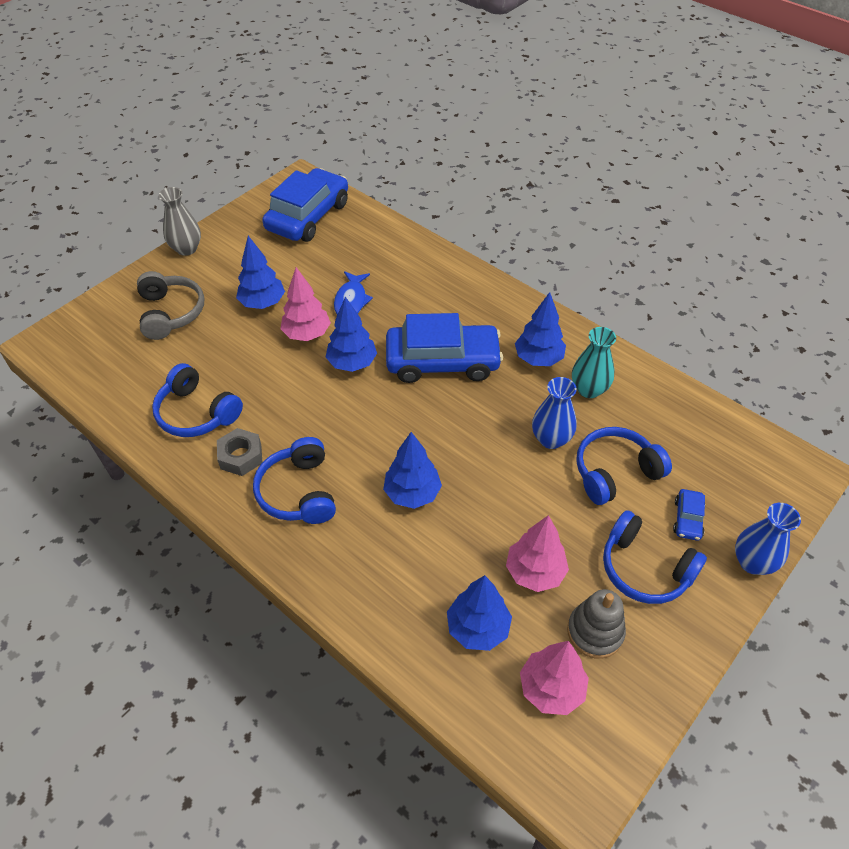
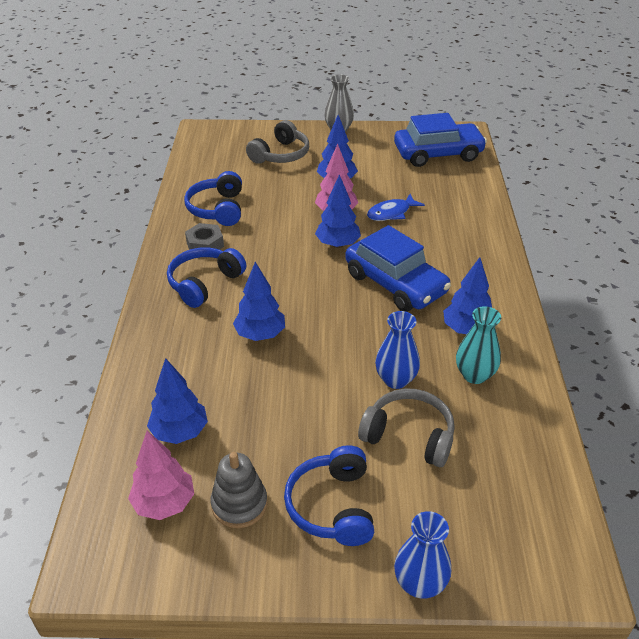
camera: 50 degrees right, 10 degrees down
pink tree [506,515,569,592] -> none
blue headphones [576,427,672,505] -> grey headphones [358,389,455,467]
blue car [673,489,705,541] -> none

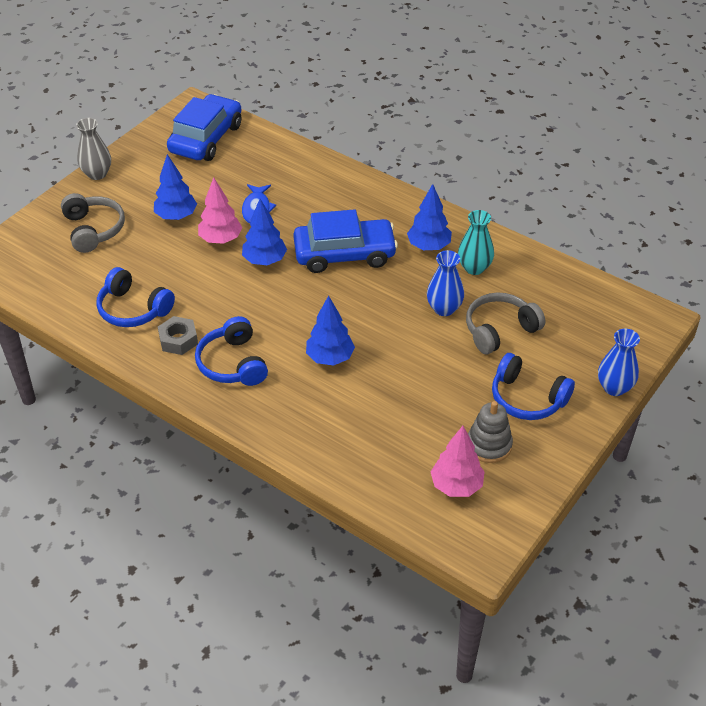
camera: 55 degrees left, 5 degrees up
blue tree [147,358,208,444] -> none

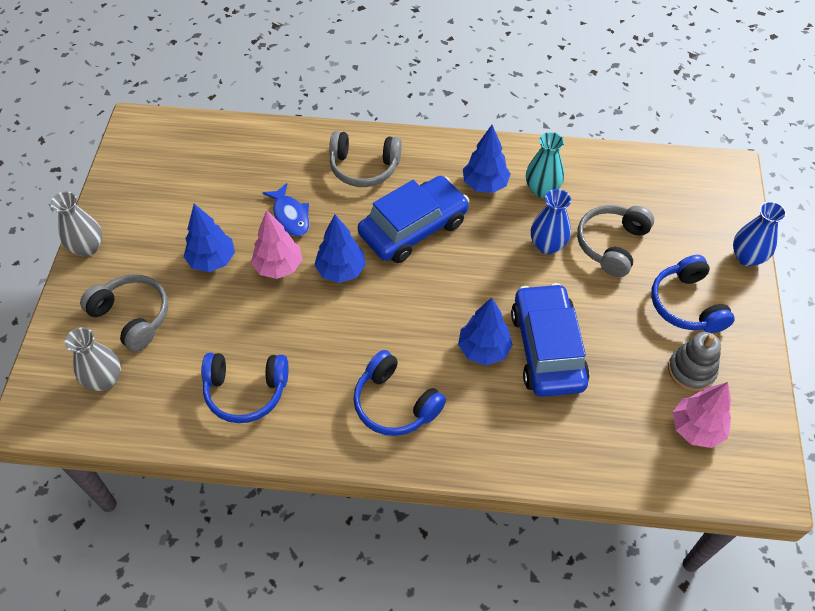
camera: 30 degrees left, 10 degrees up
grey nut [158,316,198,355] -> none
blue car [167,94,241,161] -> blue car moved to [511,283,590,397]
blue headphones [492,353,575,420] -> blue headphones turned 75 degrees clockwise [651,255,735,333]
none -> grey vase [65,327,121,391]
none -> grey headphones [329,131,402,187]

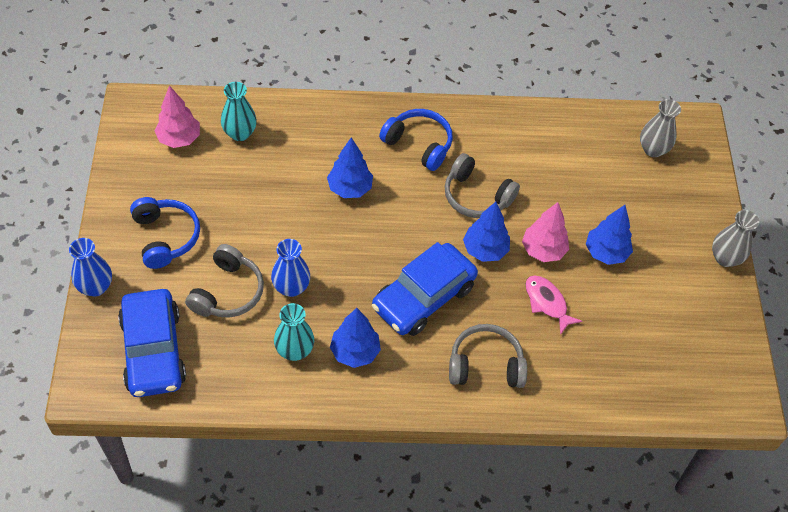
camera: 170 degrees right, 0 degrees up
grey headphones [80,274,168,352] -> grey headphones moved to [445,153,520,218]
blue headphones [201,353,288,423] -> none
blue fish [262,183,310,236] -> pink fish [525,275,582,335]
blue car [511,283,590,397] -> blue car moved to [118,289,186,397]
grey stacking toy [668,332,721,391] -> none
none -> turquoise vase [221,82,257,141]

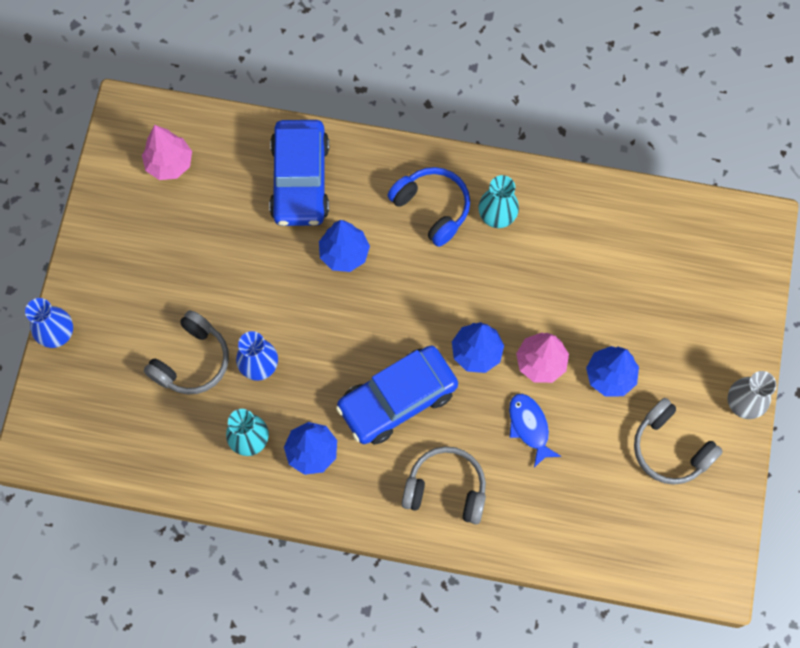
camera: 15 degrees right, 15 degrees up
blue car [118,289,186,397] -> blue car moved to [269,120,329,226]
blue headphones [130,197,200,269] -> none
turquoise vase [221,82,257,141] -> turquoise vase moved to [478,175,519,228]
grey headphones [445,153,520,218] -> grey headphones moved to [634,398,723,485]
pink fish [525,275,582,335] -> blue fish [509,394,561,468]
grey vase [640,99,681,157] -> none

